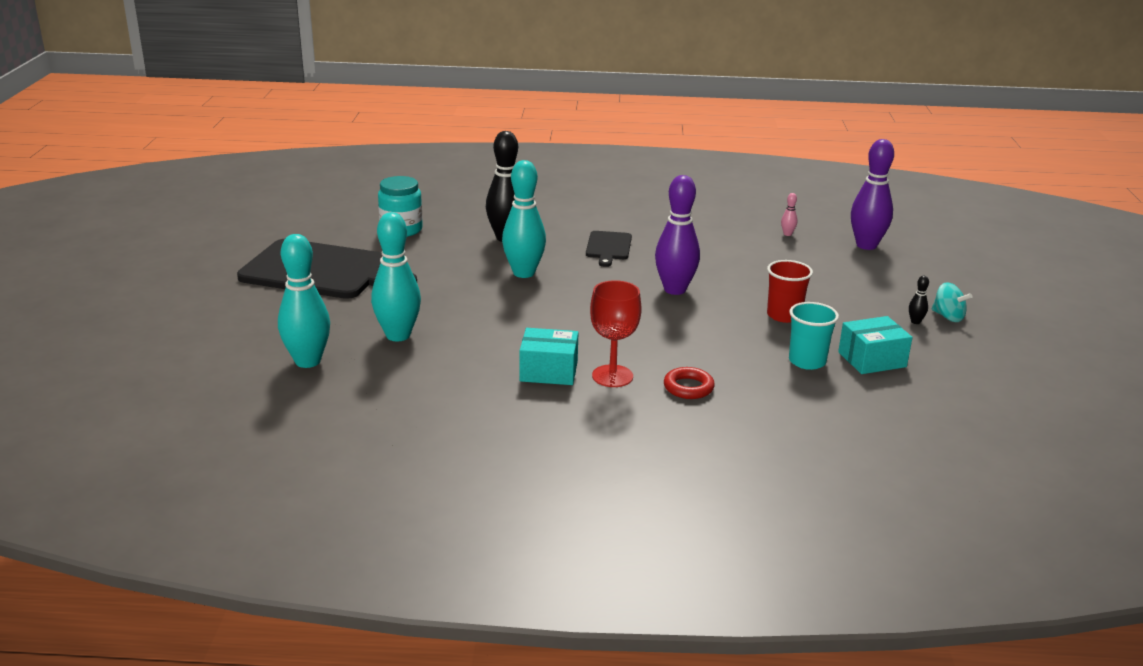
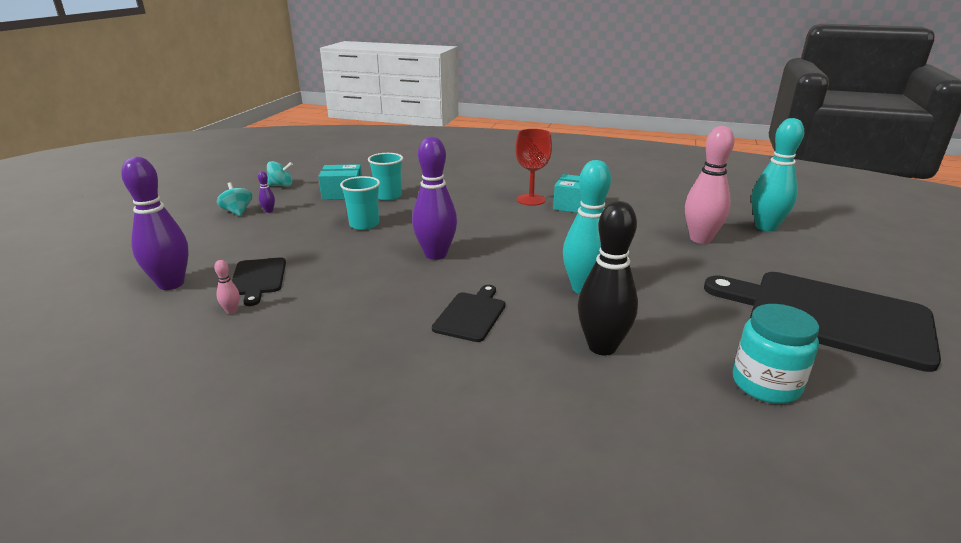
camera: 165 degrees left, 0 degrees up
turquoise bowling pin [371,212,421,341] -> pink bowling pin [685,126,734,244]
red ring [664,367,715,399] -> none
red cup [767,260,813,323] -> turquoise cup [340,176,380,230]
black bowling pin [909,276,929,324] -> purple bowling pin [258,171,275,213]
none -> black cutting board [232,257,286,306]
none -> turquoise spinning top [267,161,293,187]

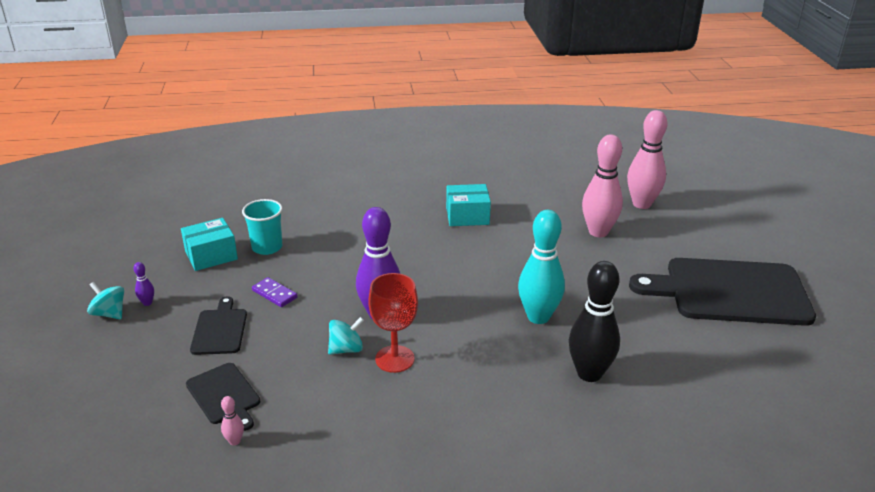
camera: 25 degrees left, 5 degrees up
purple bowling pin [121,157,189,290] -> none
turquoise spinning top [267,161,293,187] -> turquoise spinning top moved to [328,317,364,355]
turquoise cup [340,176,380,230] -> purple domino [252,277,298,307]
black cutting board [432,285,505,342] -> black cutting board moved to [190,296,247,355]
red goblet [515,129,552,206] -> red goblet moved to [368,273,418,373]
turquoise jar [733,304,819,404] -> none
turquoise bowling pin [751,118,804,231] -> pink bowling pin [627,110,667,209]

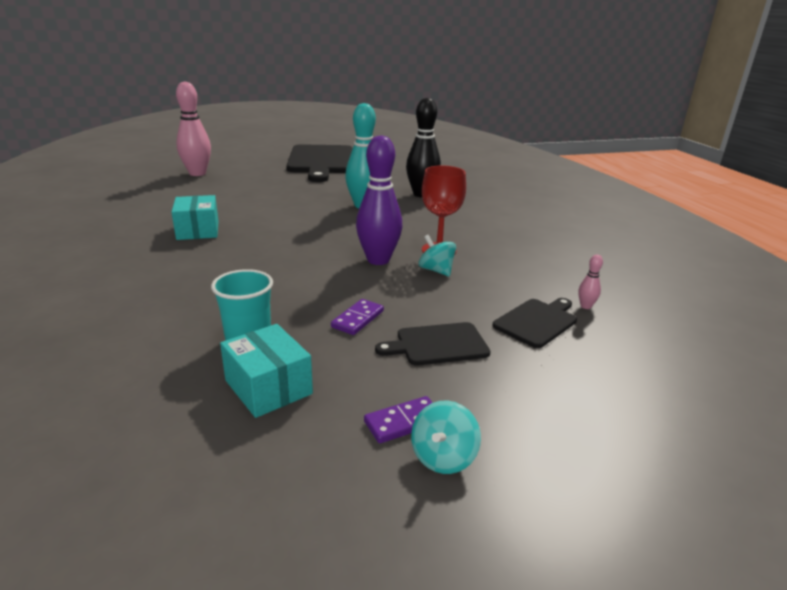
camera: 100 degrees left, 5 degrees down
purple bowling pin [134,262,154,306] -> purple domino [364,396,433,443]
pink bowling pin [582,134,623,237] -> none

